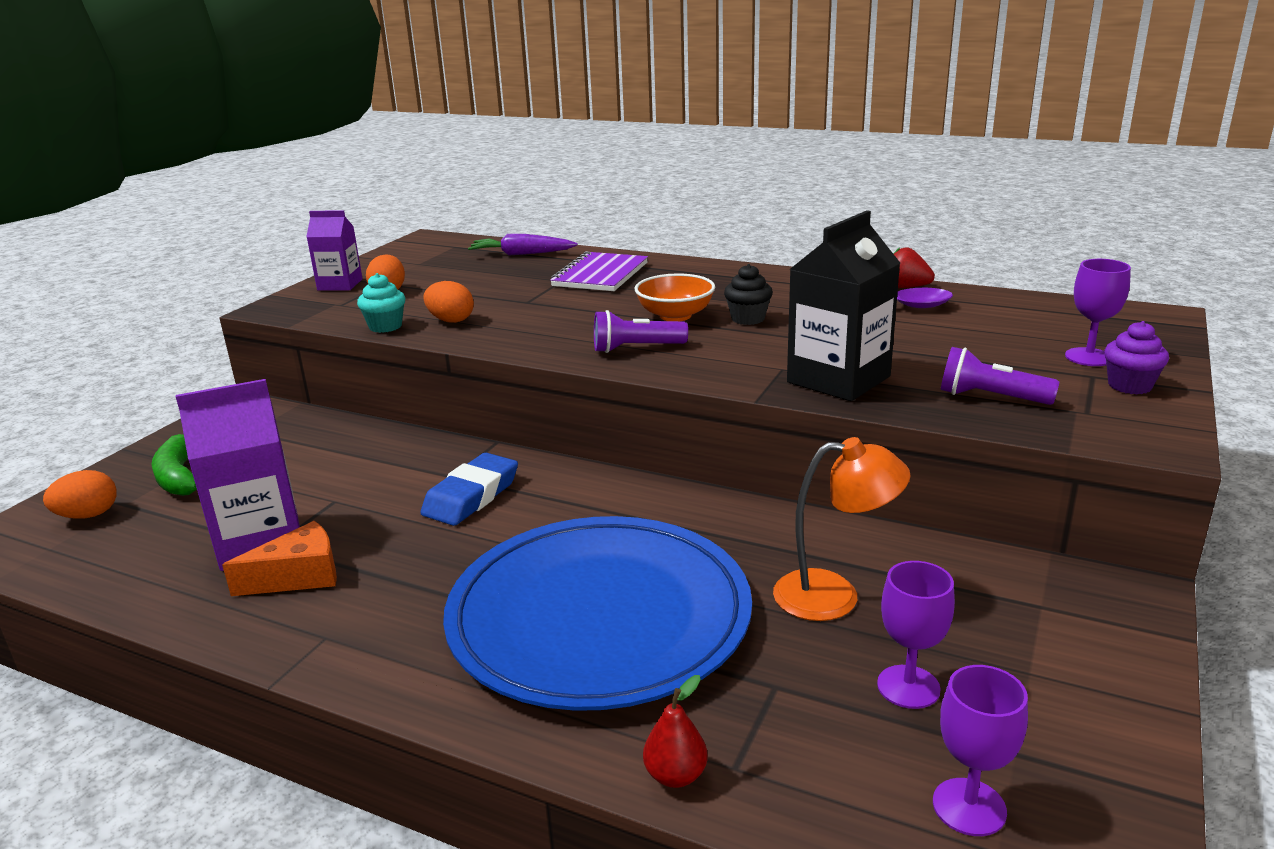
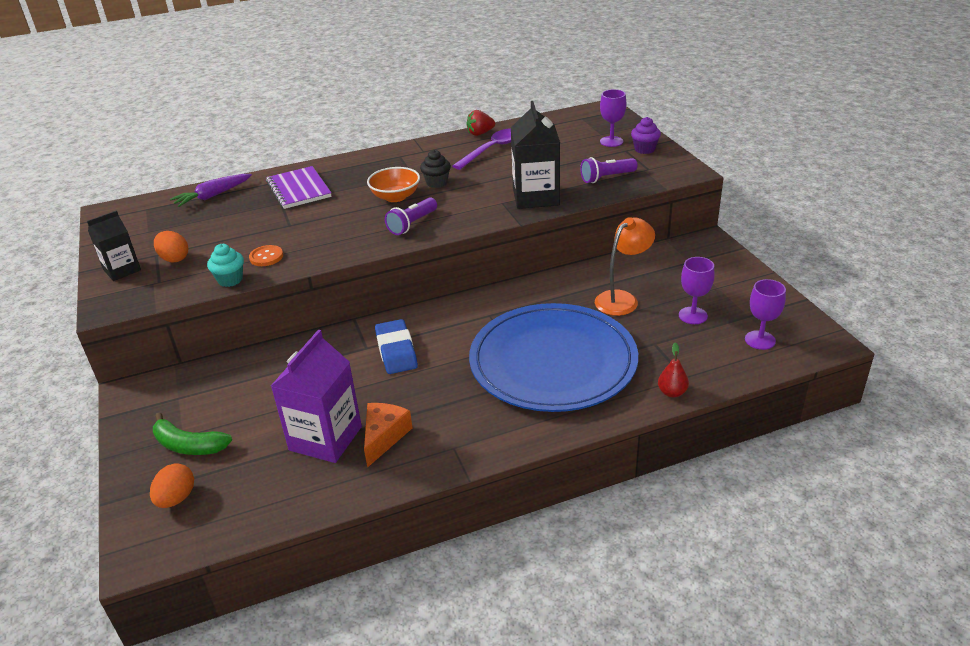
camera: 45 degrees left, 10 degrees up
purple carton [306,210,363,290] -> black carton [87,210,141,281]
orange egg [423,281,474,323] -> orange button [249,245,283,266]

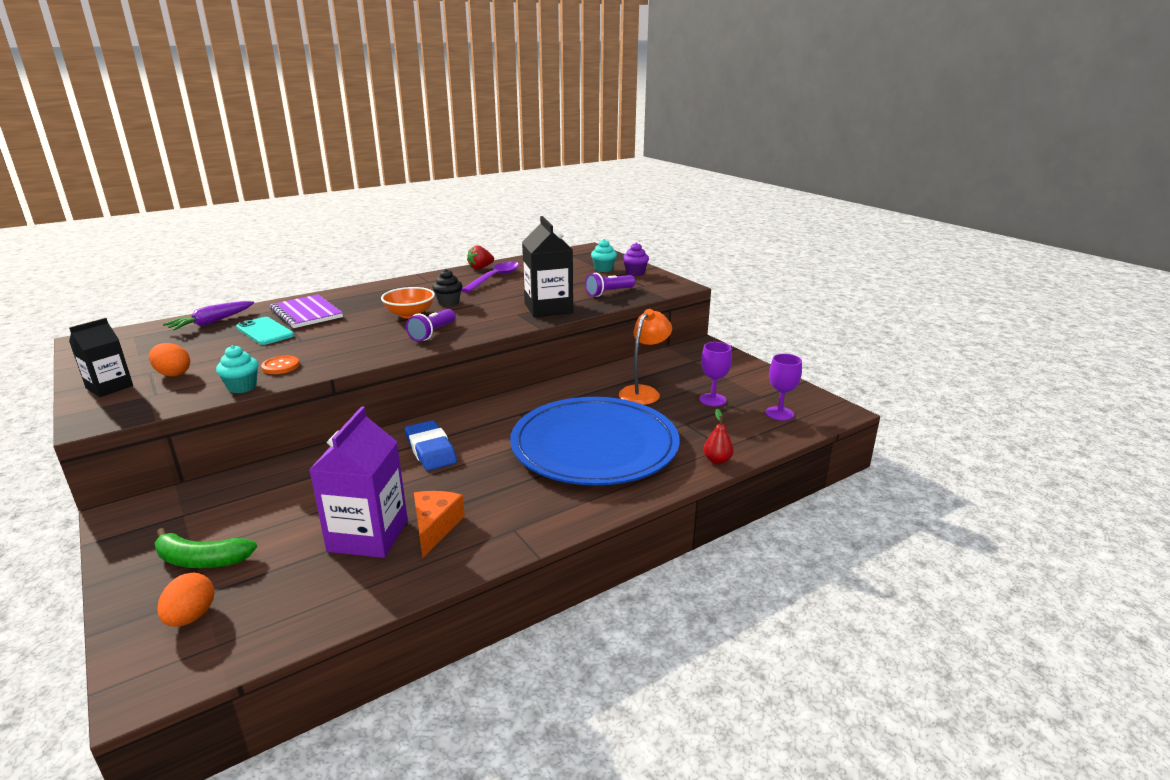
camera: 15 degrees left, 10 degrees down
purple goblet [600,89,626,147] -> turquoise cupcake [591,239,617,272]
none -> turquoise phone [236,317,294,345]

